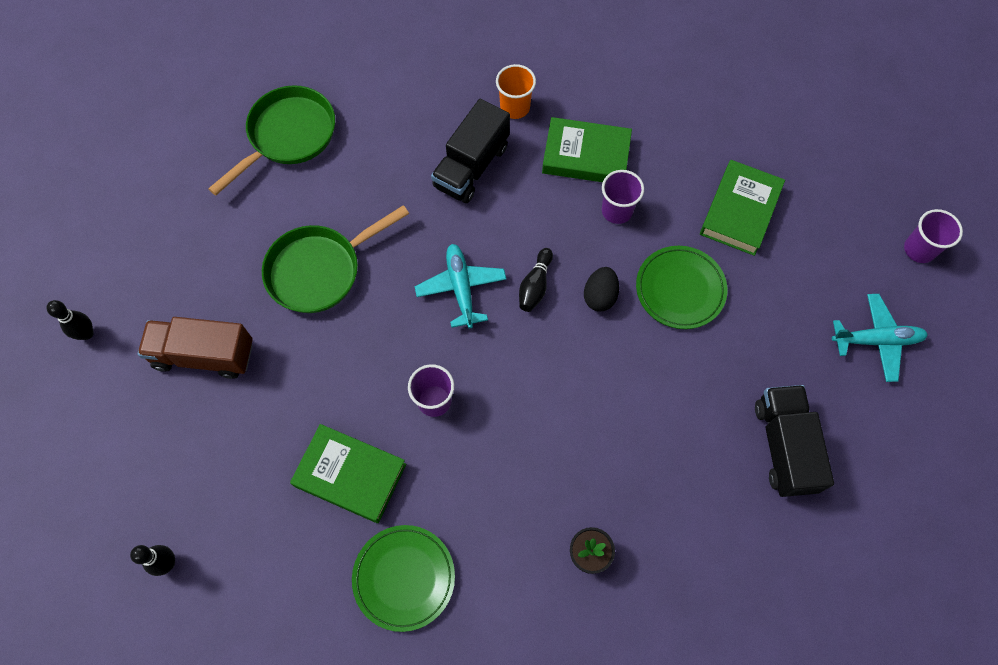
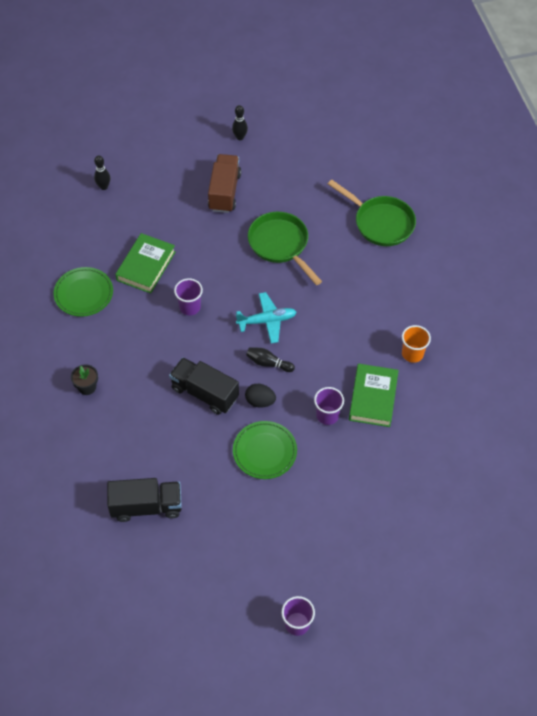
camera: 90 degrees right, 10 degrees down
black truck [431,99,510,203] -> black truck moved to [169,357,239,415]
green book [700,160,785,256] -> none
turquoise plane [832,294,928,382] -> none

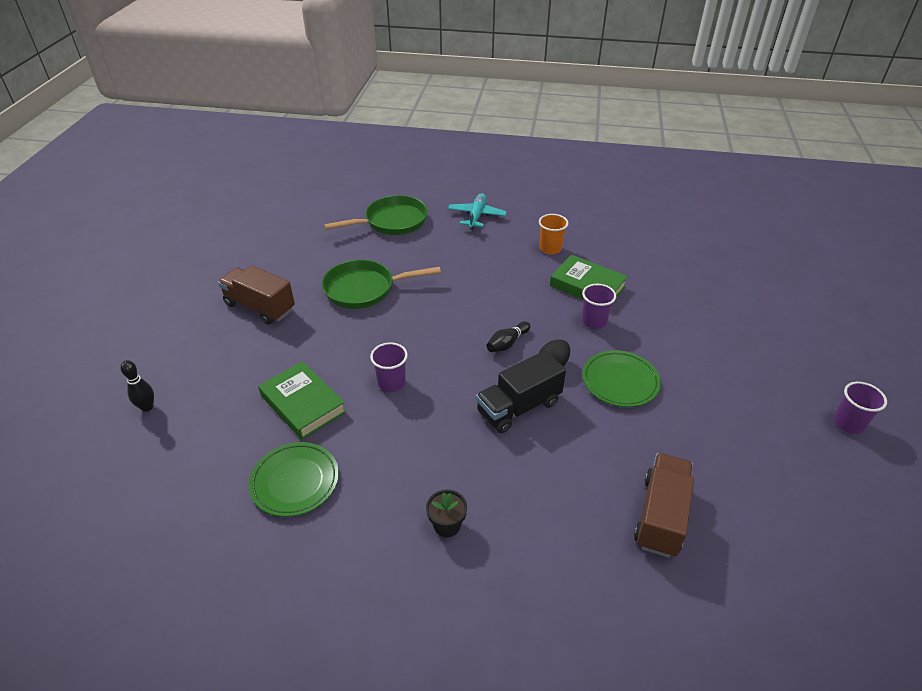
camera: 65 degrees left, 15 degrees down
black truck [107,478,182,522] -> brown truck [634,453,694,558]
black bowling pin [232,105,248,140] -> none
turquoise plane [236,292,296,343] -> turquoise plane moved to [448,193,507,229]

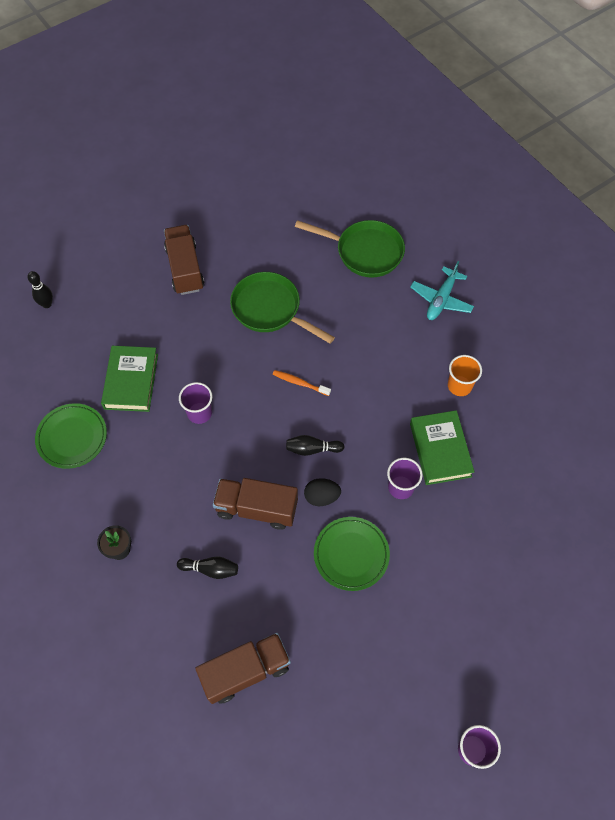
camera: 45 degrees right, 20 degrees up
turquoise plane [448,193,507,229] -> turquoise plane turned 150 degrees clockwise [410,261,474,320]
black truck [476,350,566,433] -> brown truck [213,478,298,530]
none -> black bowling pin [177,557,238,579]
none -> orange toothbrush [273,370,331,396]

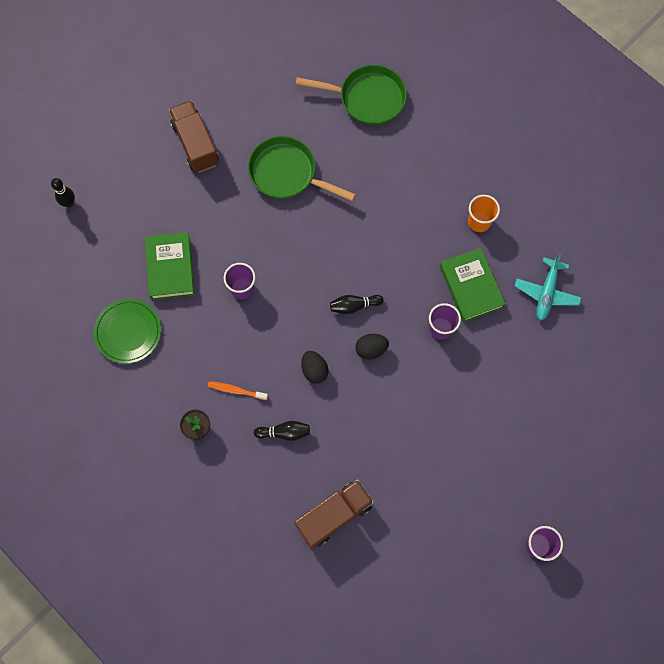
camera: 10 degrees left, 10 degrees up
brown truck [213,478,298,530] -> black egg [301,351,329,384]
orange toothbrush [273,370,331,396] -> orange toothbrush moved to [208,381,268,400]
green plate [314,517,390,591] -> none
turquoise plane [410,261,474,320] -> turquoise plane moved to [515,253,582,321]

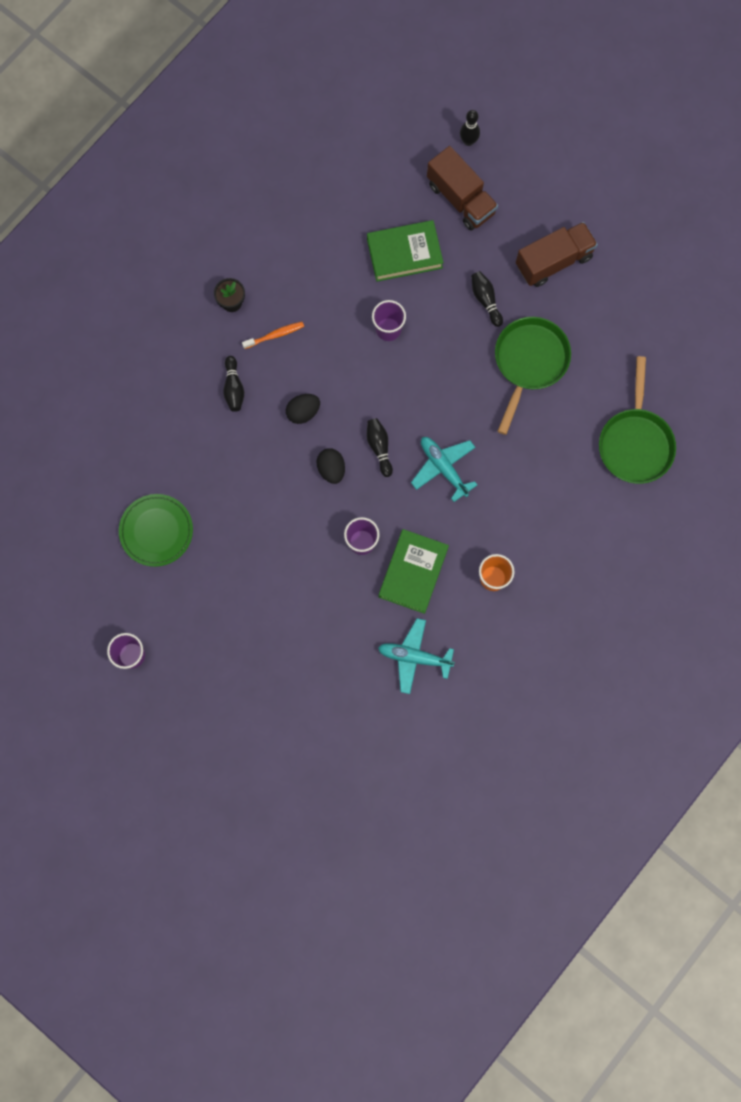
camera: 85 degrees right, 5 degrees up
green plate [94,299,161,364] -> green plate moved to [119,494,193,567]
orange toothbrush [208,381,268,400] -> orange toothbrush turned 60 degrees clockwise [242,322,304,349]
brown truck [294,479,374,548] -> brown truck moved to [427,146,498,231]
green book [439,248,505,322] -> green book turned 45 degrees counterclockwise [379,529,449,614]
none -> turquoise plane [411,437,477,502]
none -> black bowling pin [471,271,503,327]

